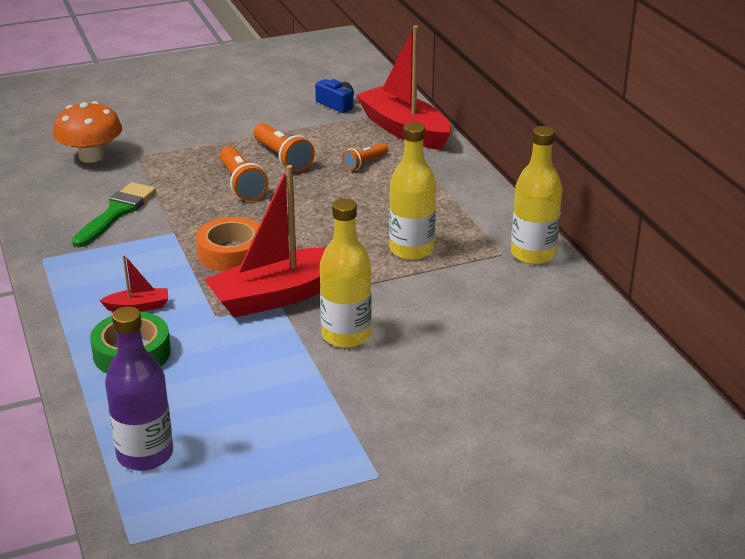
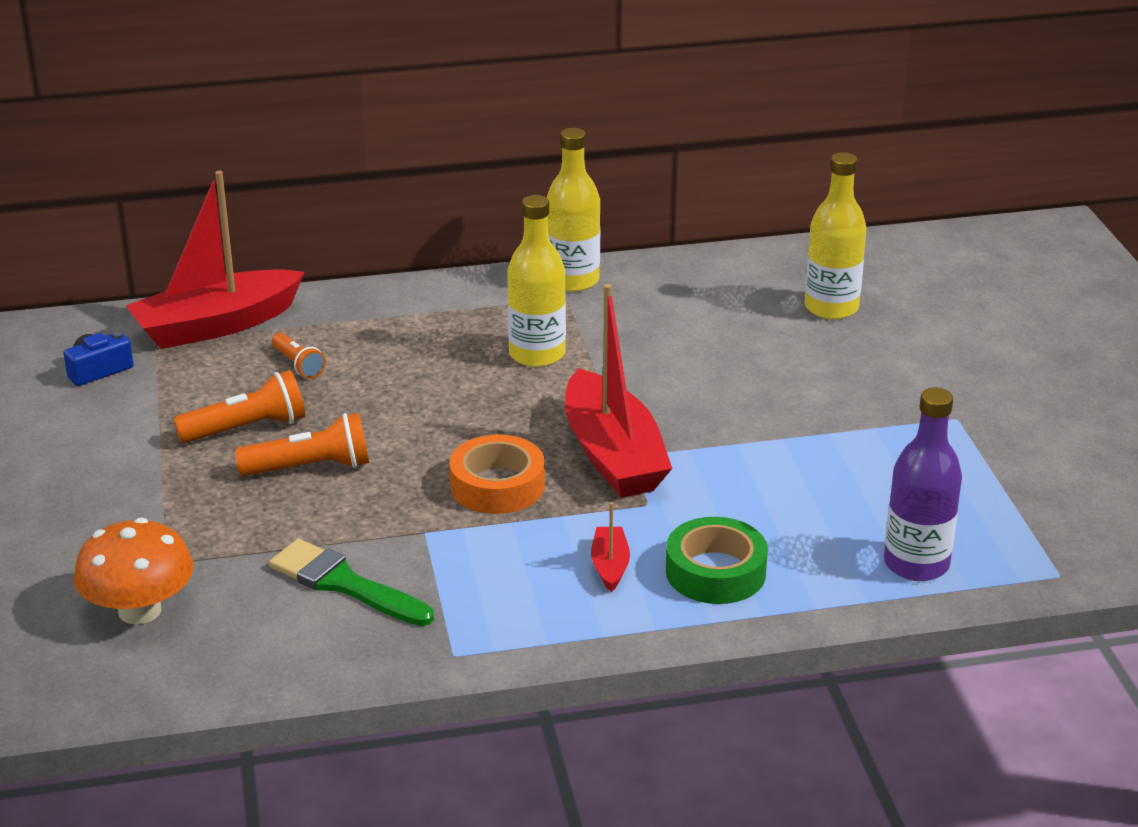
camera: 80 degrees left, 0 degrees up
yellow bottle [320,198,372,348] -> yellow bottle moved to [805,152,867,320]

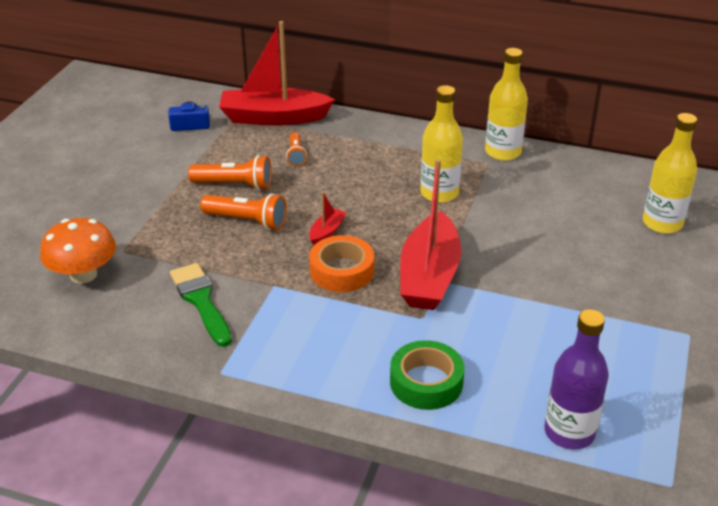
camera: 30 degrees right, 5 degrees up
red boat [591,502,630,592] -> red boat moved to [309,192,347,245]

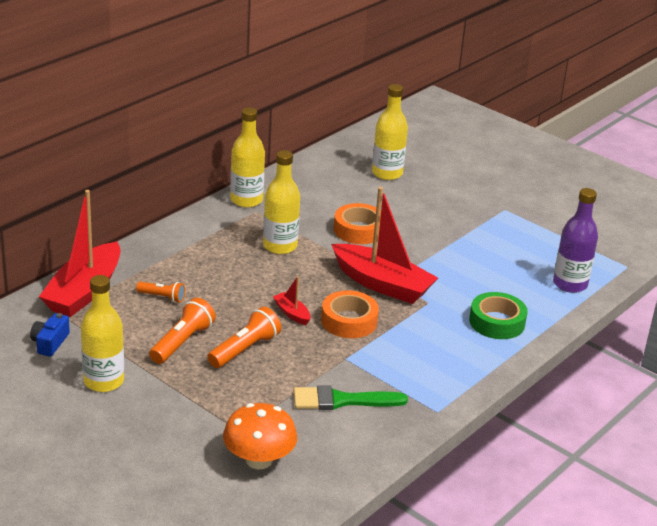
camera: 70 degrees left, 5 degrees down
none -> yellow bottle [81,275,124,392]
none -> orange tape [334,203,381,244]

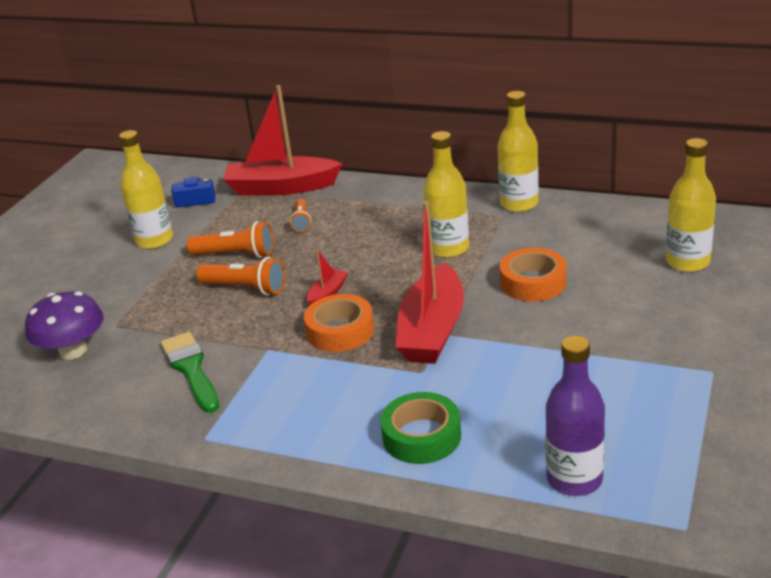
camera: 75 degrees right, 0 degrees up
orange mushroom [223,403,297,469] -> purple mushroom [25,291,104,360]

